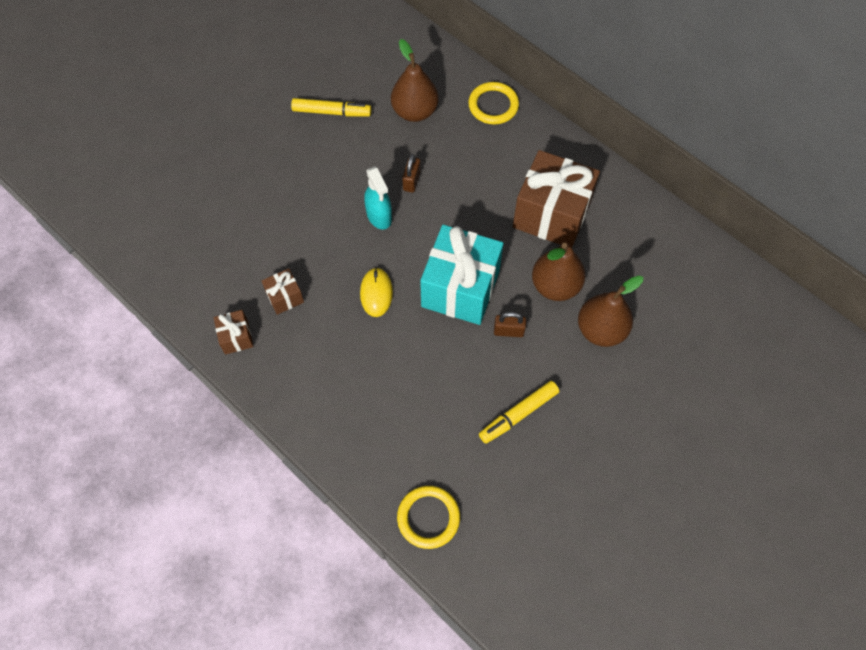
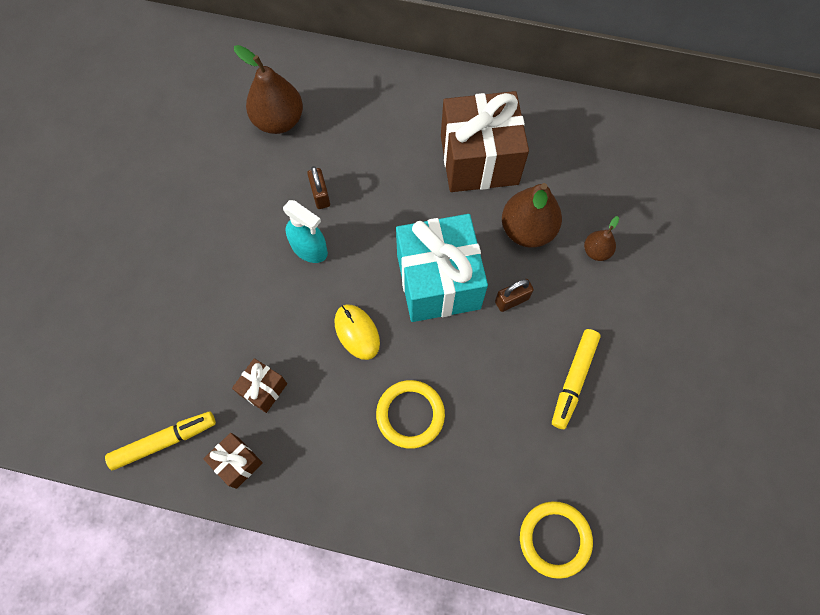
camera: 30 degrees left, 5 degrees up
yellow marker [291,98,371,117] -> yellow marker moved to [105,412,216,470]
yellow ring [468,82,519,125] -> yellow ring moved to [376,380,445,449]
brown pear [578,276,643,347] -> brown pear [584,216,619,261], size x0.52

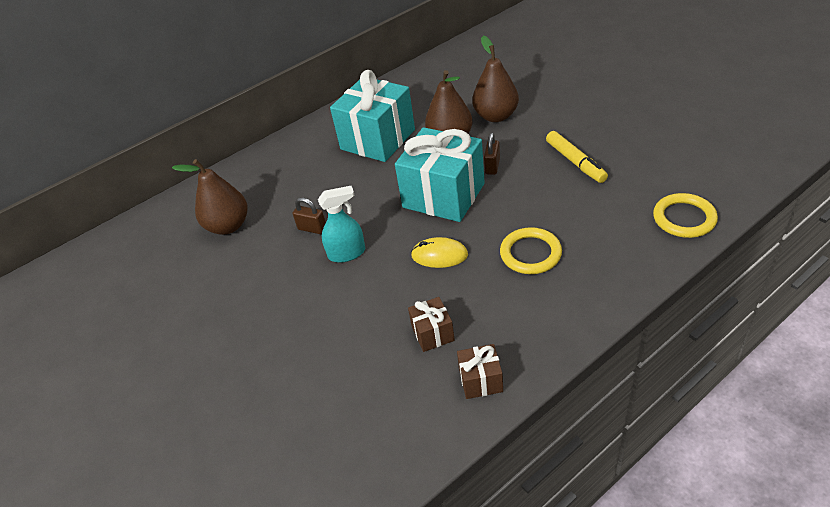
camera: 45 degrees left, 25 degrees down
yellow marker [105,412,216,470] -> none
brown gift [441,91,529,192] -> turquoise gift [330,70,415,162]
brown pear [584,216,619,261] -> brown pear [472,36,519,122], size x1.91

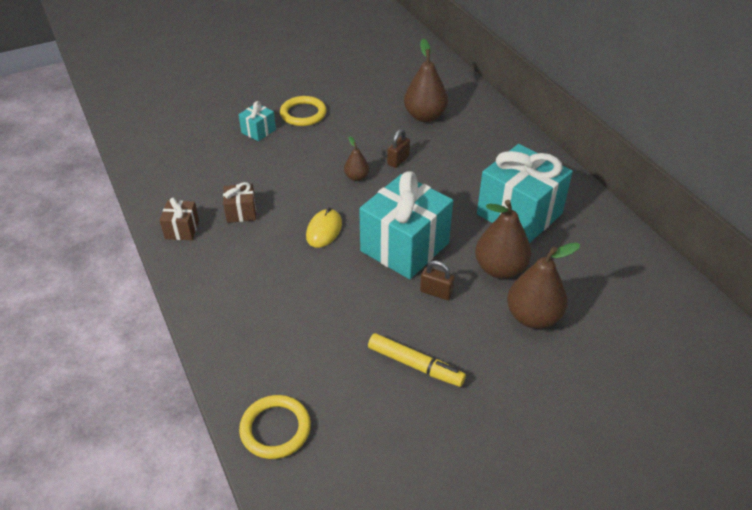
camera: 95 degrees right, 0 degrees up
turquoise spray bottle [318,186,365,263] -> brown pear [344,136,369,181]
yellow ring [500,227,562,274] -> yellow ring moved to [280,96,327,126]
yellow marker [546,131,608,183] -> yellow marker turned 135 degrees counterclockwise [368,333,466,387]
none -> turquoise gift [239,101,276,142]

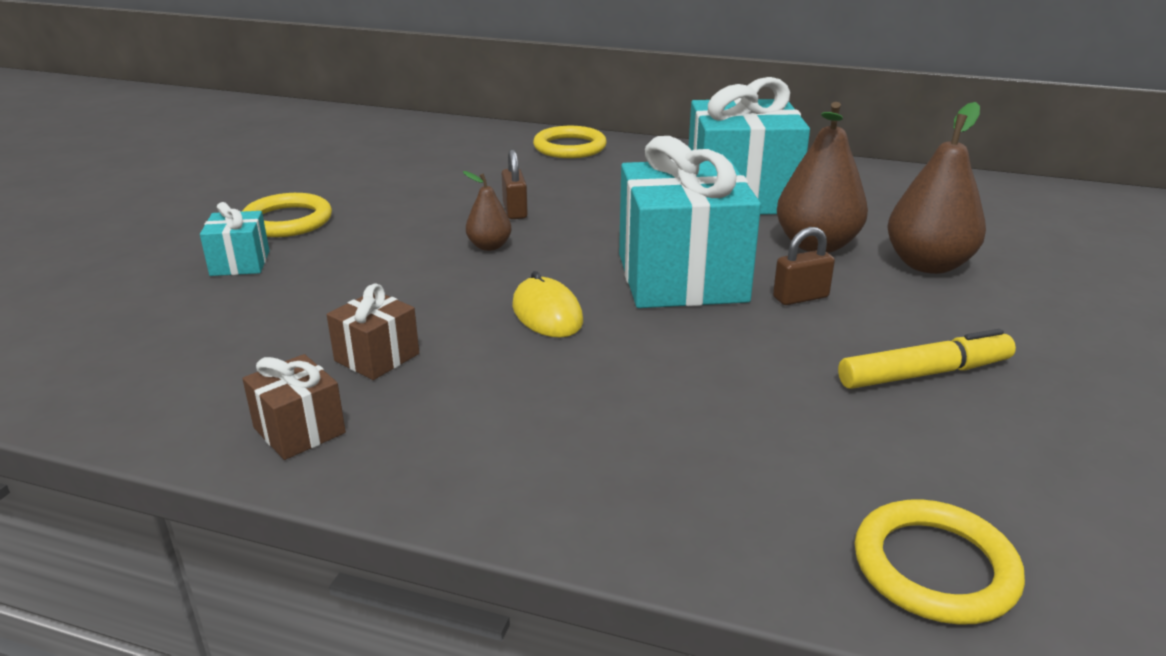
camera: 45 degrees left, 15 degrees down
brown pear [404,38,448,122] -> none
none -> yellow ring [533,126,607,158]

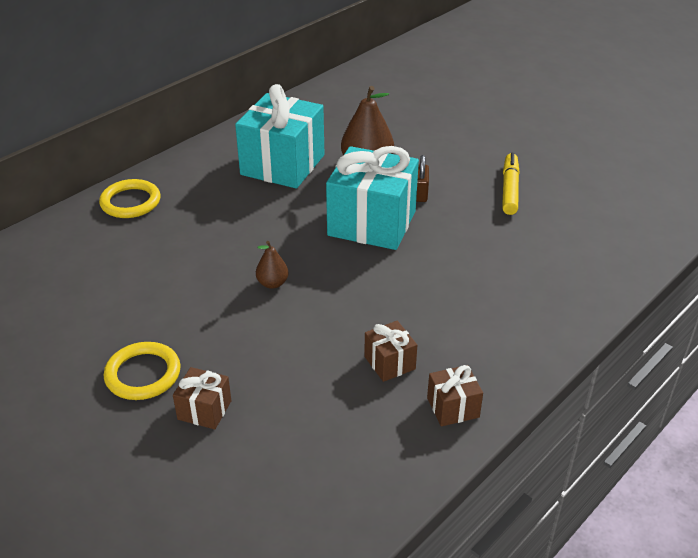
camera: 65 degrees left, 10 degrees up
turquoise gift [200,202,270,276] -> brown gift [173,367,231,429]
brown padlock [502,149,528,219] -> none
yellow mouse [512,271,583,338] -> none
yellow ring [855,499,1025,625] -> none
brown pear [887,102,986,274] -> none

